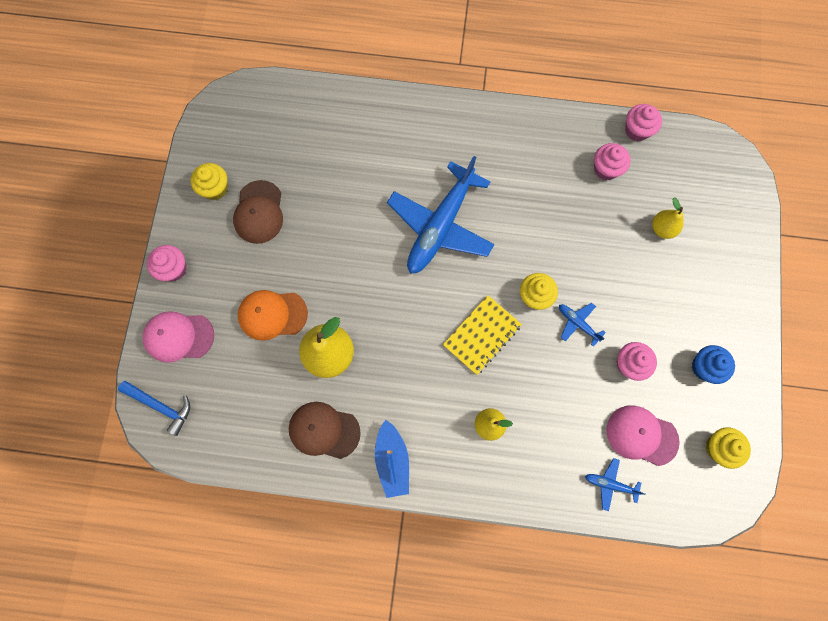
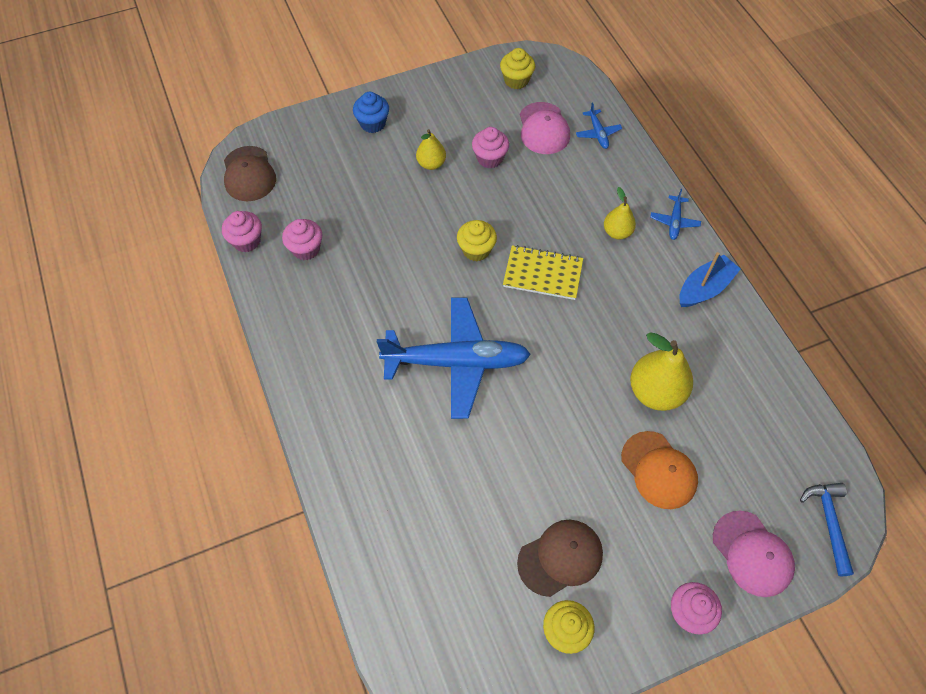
camera: 120 degrees left, 15 degrees down
brown cap [289,402,361,459] -> brown cap moved to [224,146,276,201]
blue plane [559,303,606,347] -> blue plane moved to [650,189,701,240]
yellow pear [652,197,684,239] -> yellow pear moved to [416,129,446,170]
blue cupcake [692,345,735,384] -> blue cupcake moved to [353,92,389,133]

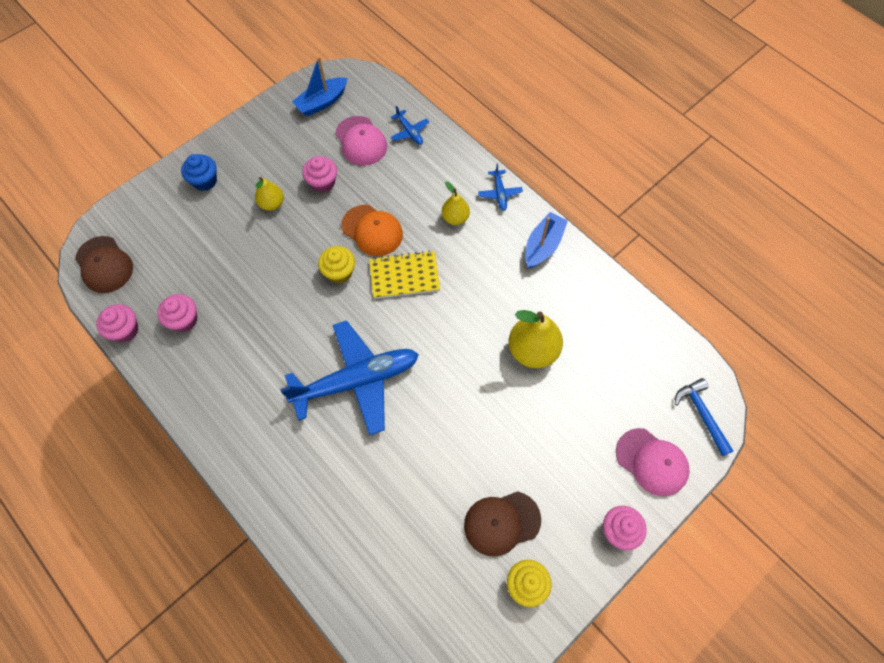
camera: 20 degrees left, 5 degrees up
yellow cupcake [500,48,535,89] -> blue boat [292,56,348,116]
brown cap [517,520,603,597] -> brown cap turned 150 degrees counterclockwise [464,491,541,557]
orange cap [621,431,698,509] -> orange cap moved to [341,205,403,256]

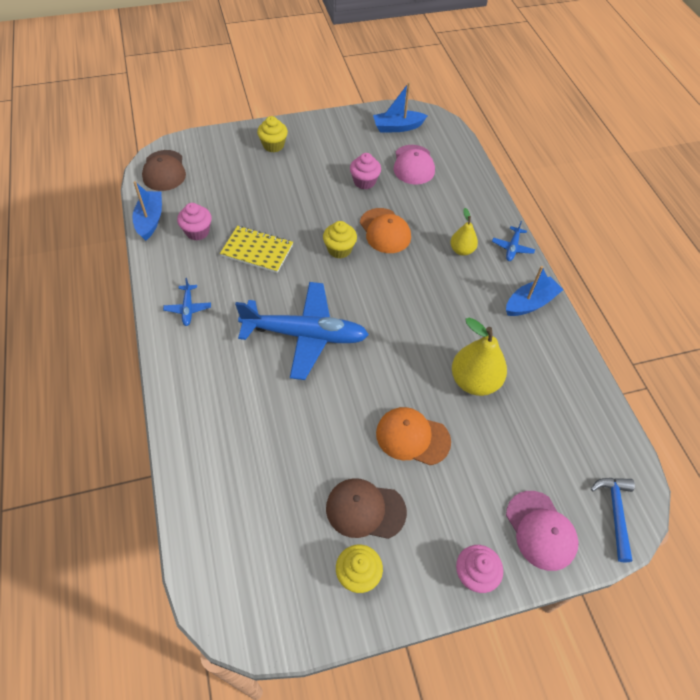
camera: 25 degrees right, 10 degrees down
pink cupcake [96,304,139,342] -> blue boat [132,181,162,241]
blue cupcake [181,154,217,191] -> yellow cupcake [257,116,288,152]
yellow pear [255,177,284,211] -> none
yellow notebook [369,251,440,299] -> yellow notebook moved to [220,226,293,273]
blue plane [391,106,429,145] -> blue plane moved to [163,278,211,326]
none -> orange cap [376,407,451,465]

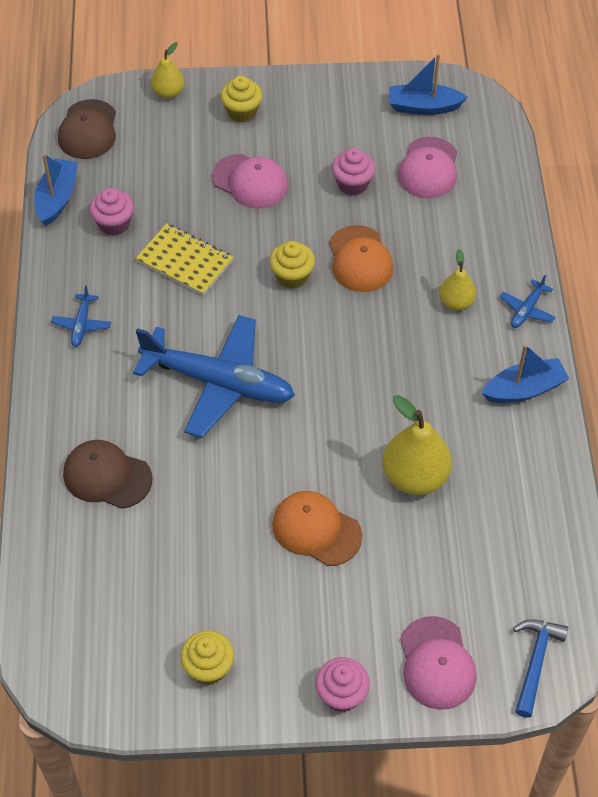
camera: 15 degrees right, 0 degrees up
brown cap [326,478,407,539] -> brown cap moved to [63,440,152,509]
none -> yellow pear [151,42,184,99]
none -> pink cap [212,154,288,209]

